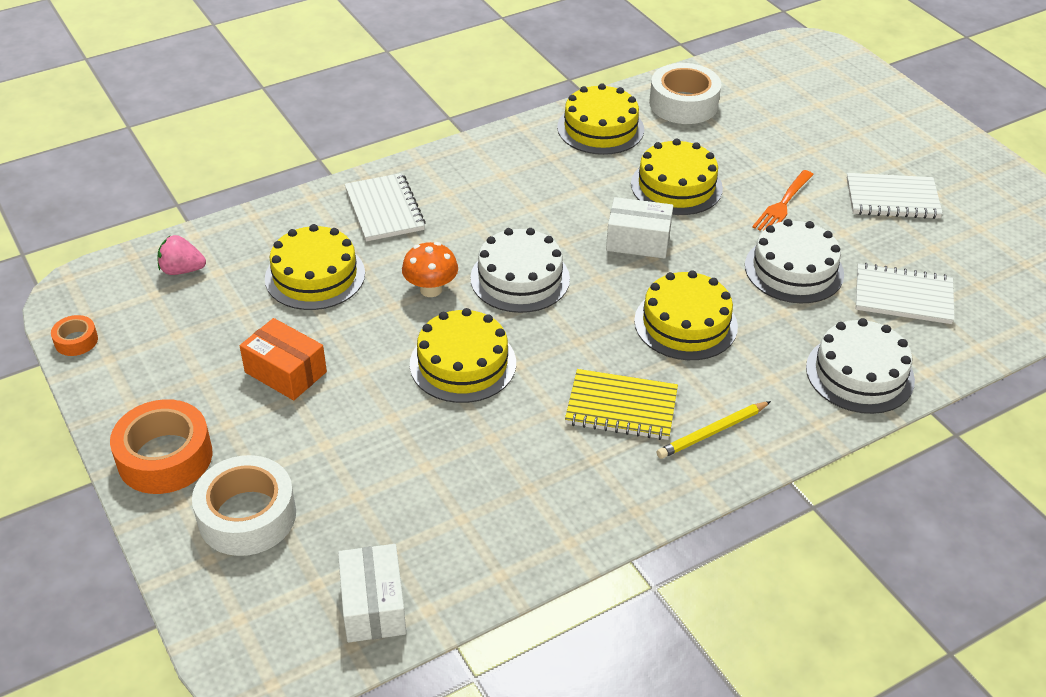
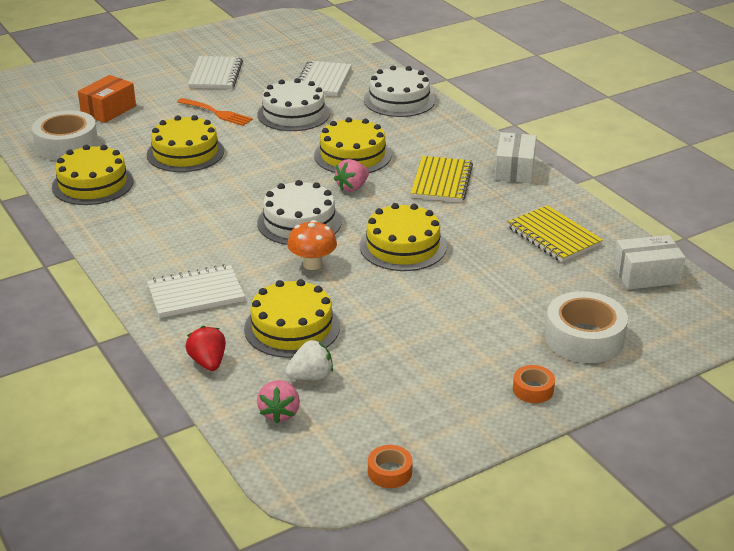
camera: 90 degrees left, 10 degrees down
orange tape [110,399,212,494] -> orange tape [513,365,555,403], size x0.49
orange box [240,318,327,400] -> orange box moved to [78,75,136,123]
white box [606,197,673,259] -> white box moved to [495,132,536,183]
yellow pencil [657,401,771,459] -> none
none -> red strawberry [186,326,226,371]
none -> white strawberry [285,340,333,380]
none -> pink strawberry [334,159,369,192]
none -> yellow notebook [507,205,603,262]

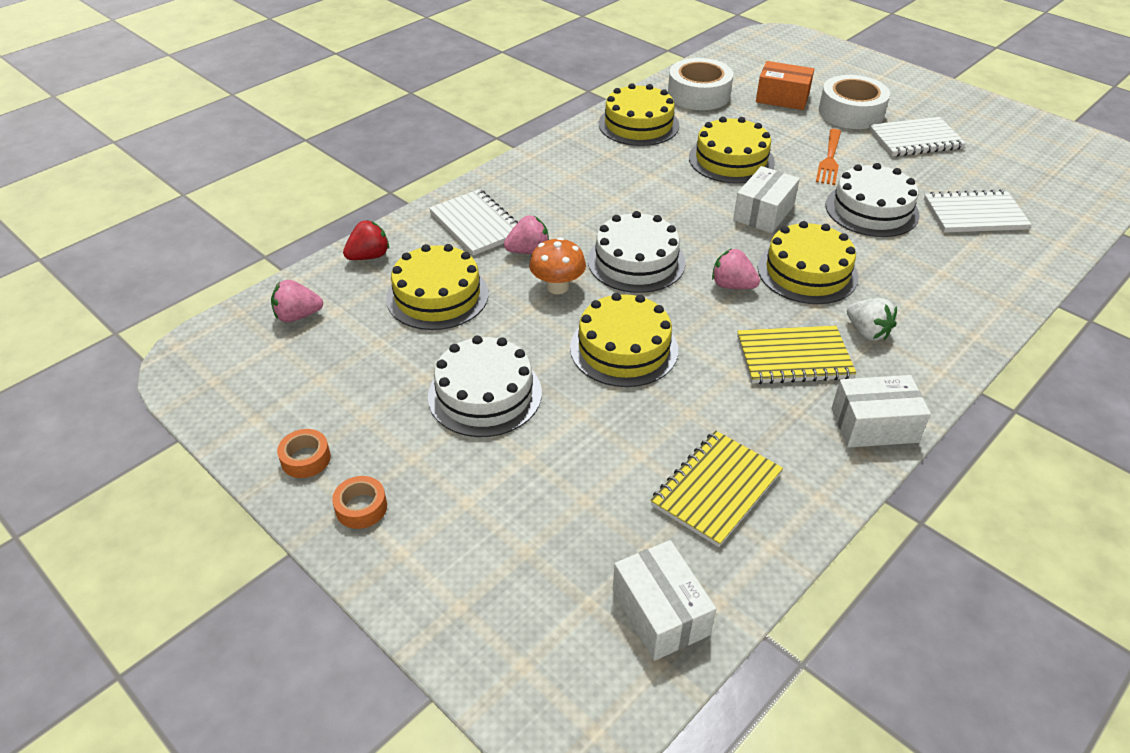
camera: 75 degrees right, 10 degrees up
white strawberry [285,340,333,380] -> white strawberry moved to [847,298,897,341]
white cake [364,66,435,117] -> white cake moved to [428,335,542,437]
orange tape [368,445,412,488] -> orange tape moved to [277,429,331,478]
white tape [545,291,628,363] -> white tape moved to [819,75,890,129]
none -> pink strawberry [504,215,549,254]
none -> white box [733,166,800,233]

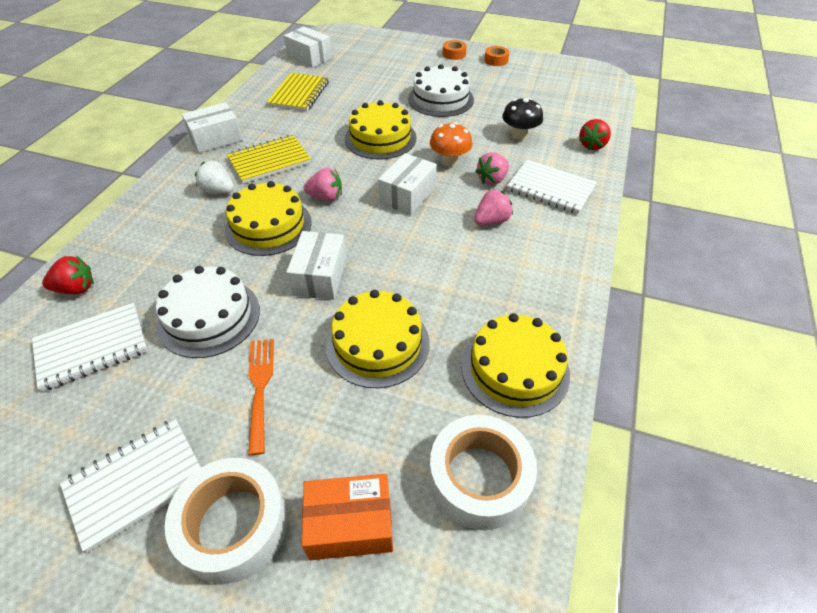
camera: 155 degrees right, 5 degrees up
pink strawberry [271,280,323,322] -> pink strawberry moved to [474,190,513,225]
yellow cake [386,244,489,330] -> black mushroom [502,98,543,140]
white cake [588,211,686,293] -> white box [378,153,437,215]
none -> red strawberry [42,255,94,294]

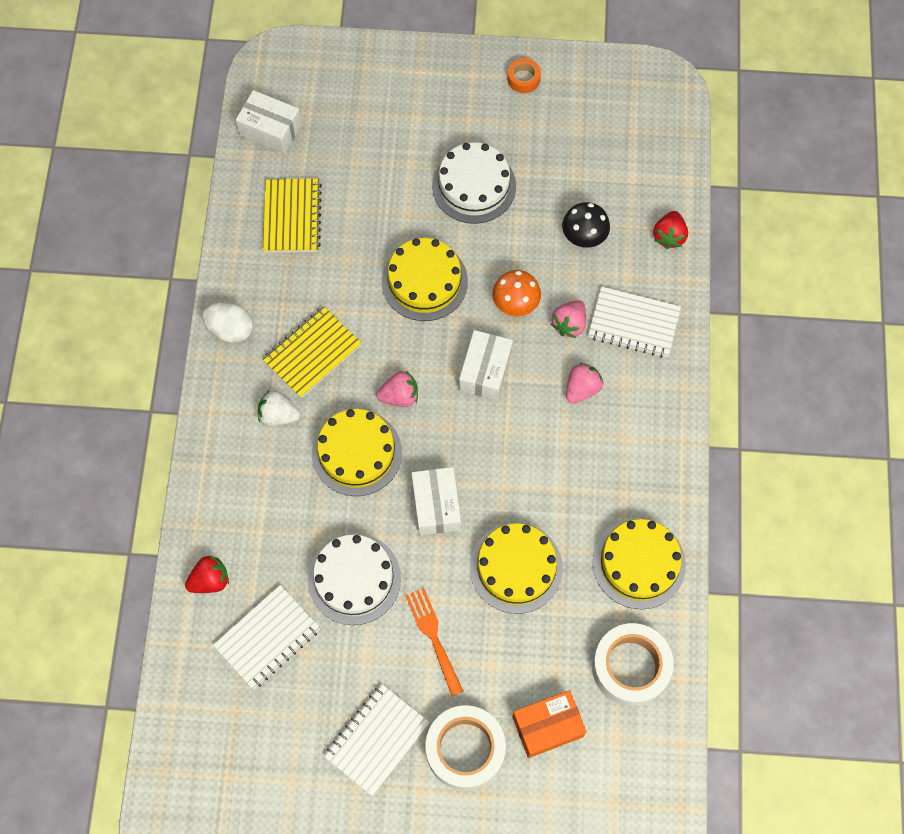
camera: 15 degrees left, 20 degrees up
white box [182,102,242,153] -> white egg [202,302,253,343]
orange tape [443,40,467,60] -> none

